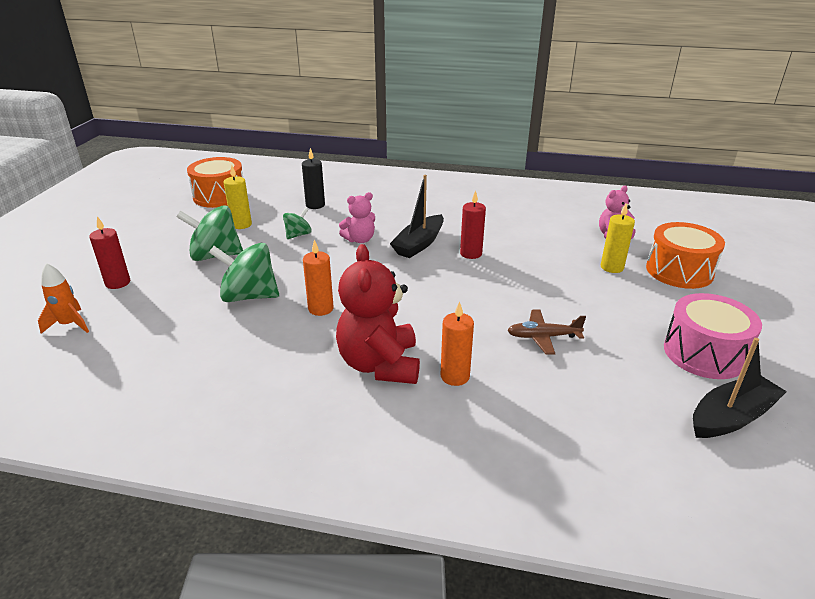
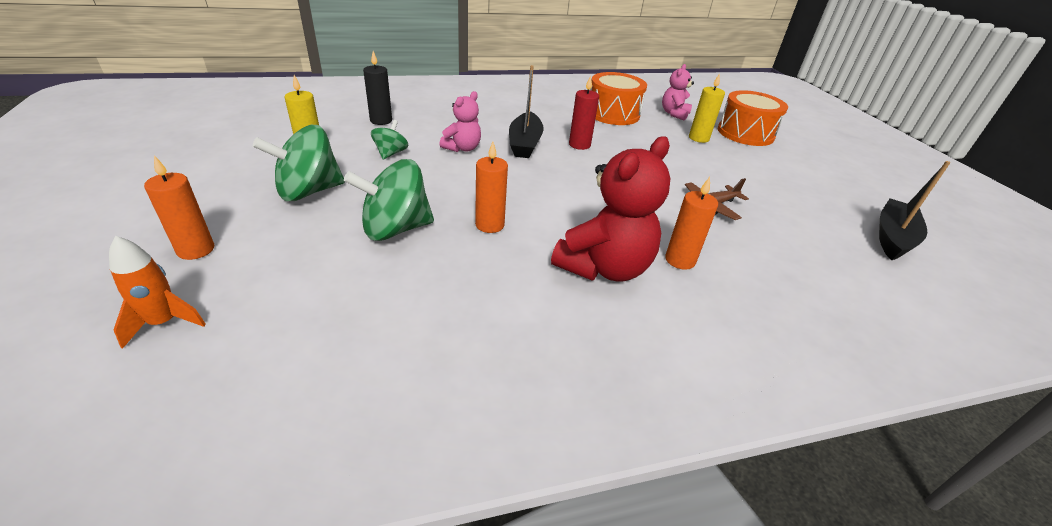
camera: 30 degrees left, 5 degrees up
red candle [89,216,130,289] -> orange candle [144,155,215,260]
orange drum [187,157,243,208] -> orange drum moved to [590,72,647,125]
red teddy bear [336,244,420,384] -> red teddy bear turned 105 degrees counterclockwise [551,136,670,282]
pink drum [664,293,762,379] -> none

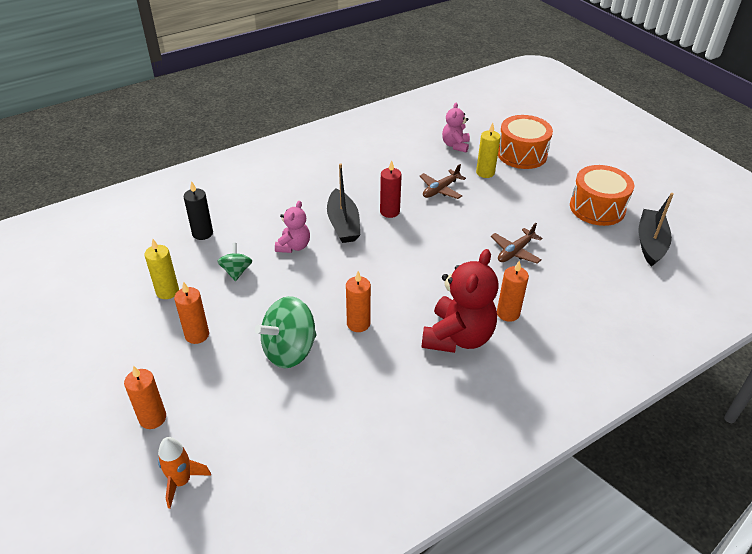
camera: 15 degrees left, 5 degrees up
green spinning top [253,125,345,201] -> orange candle [174,282,209,344]
orange drum [590,72,647,125] -> orange drum moved to [570,165,634,226]
none -> brown plane [420,164,466,199]

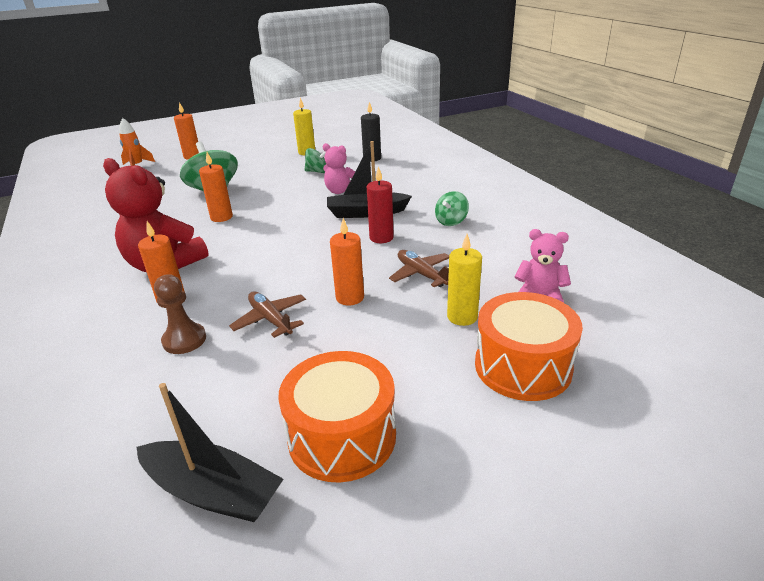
camera: 100 degrees right, 10 degrees down
orange candle [174,282,209,344] -> orange candle moved to [330,218,364,305]
none -> brown pawn [154,274,206,354]
none -> green spinning top [435,191,469,226]

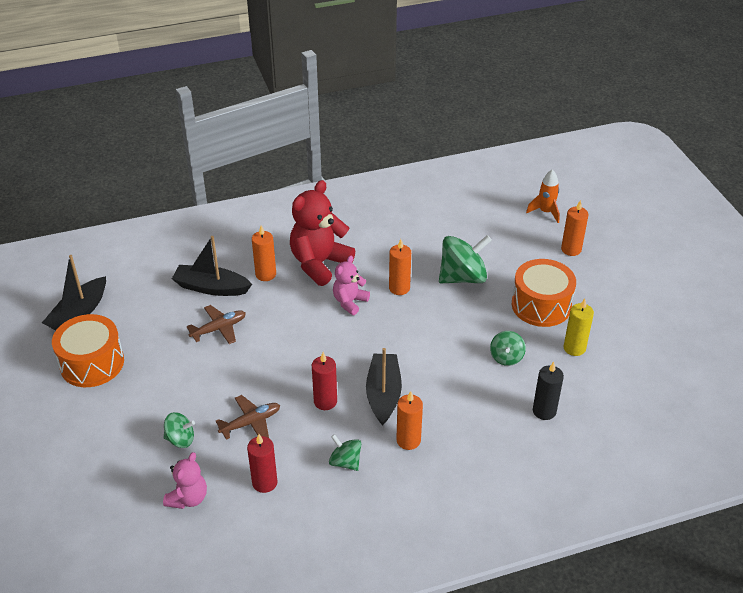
camera: 95 degrees right, 10 degrees up
brown pawn [154,274,206,354] -> black boat [172,236,252,296]
pink teddy bear [323,143,355,194] -> pink teddy bear moved to [333,256,370,315]
orange candle [330,218,364,305] -> orange candle moved to [396,391,423,450]
yellow candle [447,234,482,326] -> green spinning top [163,412,195,448]
orange drum [475,292,583,401] -> orange drum moved to [512,259,576,327]
none -> red candle [247,434,278,493]

